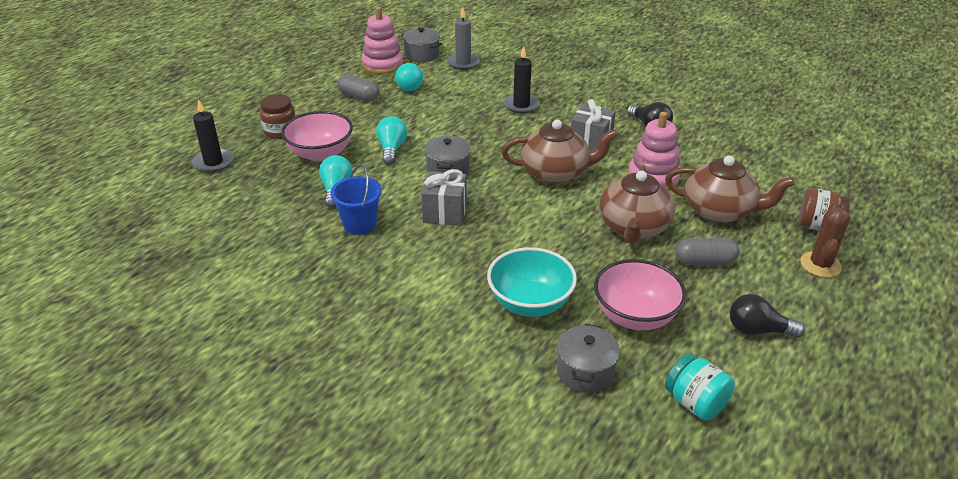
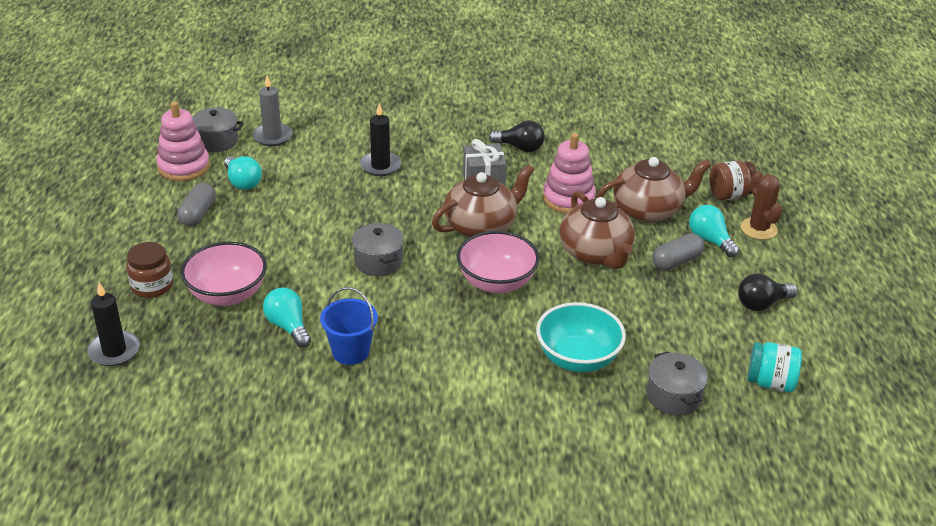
camera: 35 degrees left, 0 degrees up
grey capsule [337,74,380,101] -> grey capsule turned 75 degrees counterclockwise [177,183,216,226]
turquoise light bulb [376,116,407,165] -> turquoise light bulb moved to [689,205,739,257]
grey gift [421,169,467,226] -> none
pink bowl [594,259,686,330] -> pink bowl moved to [457,231,539,293]

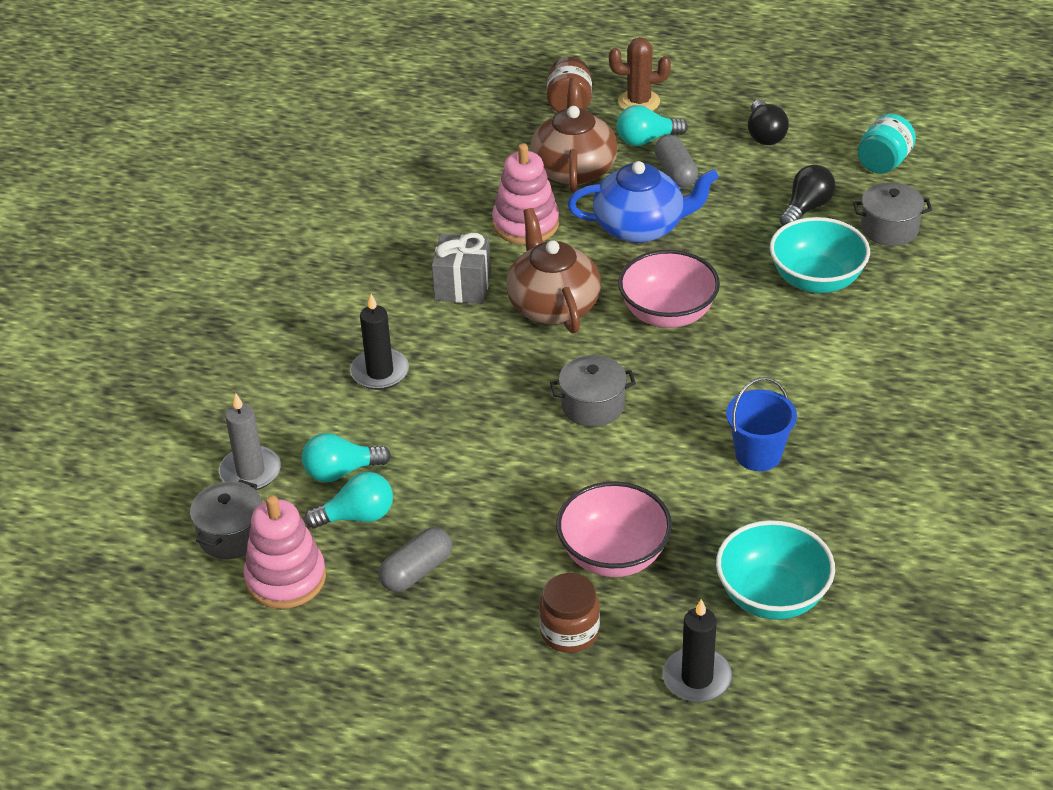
camera: 70 degrees left, 5 degrees up
grey capsule [177,183,216,226] -> grey capsule turned 75 degrees counterclockwise [378,527,452,592]
turquoise light bulb [263,288,311,348] -> turquoise light bulb moved to [302,433,391,482]
black light bulb [489,121,545,152] -> black light bulb moved to [780,165,836,226]
brown teapot [559,191,635,269] -> blue teapot [568,161,719,243]
none -> turquoise bowl [716,520,835,620]

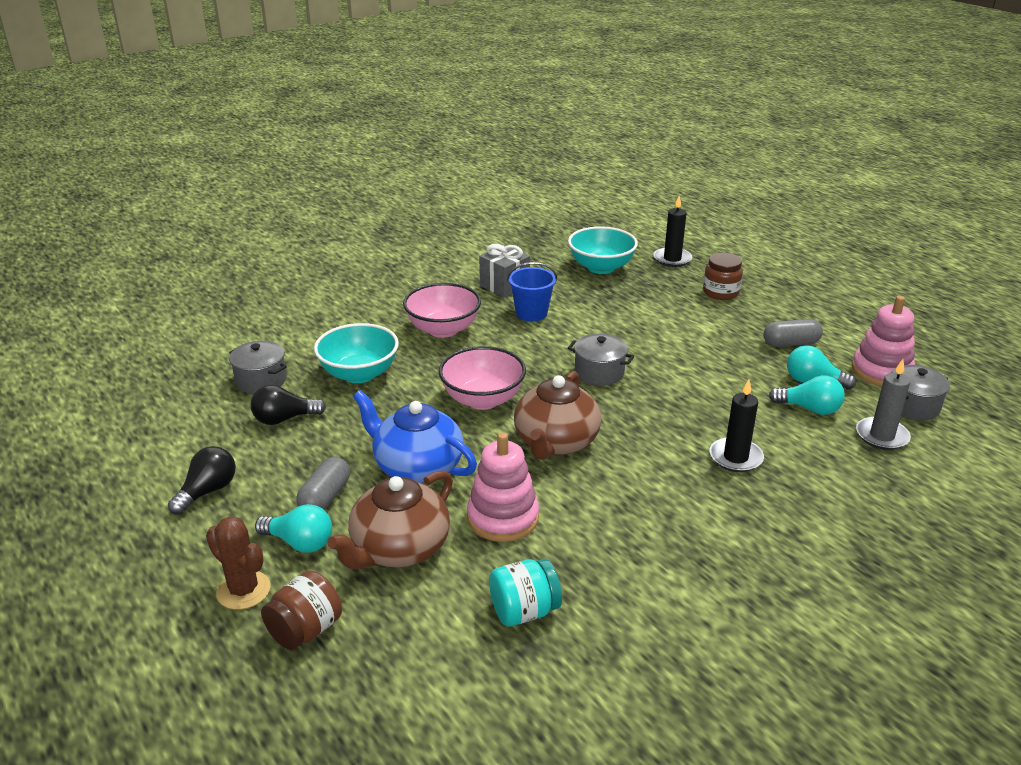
camera: 145 degrees left, 10 degrees down
grey gift [432,233,491,304] -> grey gift moved to [479,244,530,298]
pink bowl [556,482,672,577] -> pink bowl moved to [403,283,481,338]
turquoise jar [857,114,916,174] -> turquoise jar moved to [489,559,562,626]

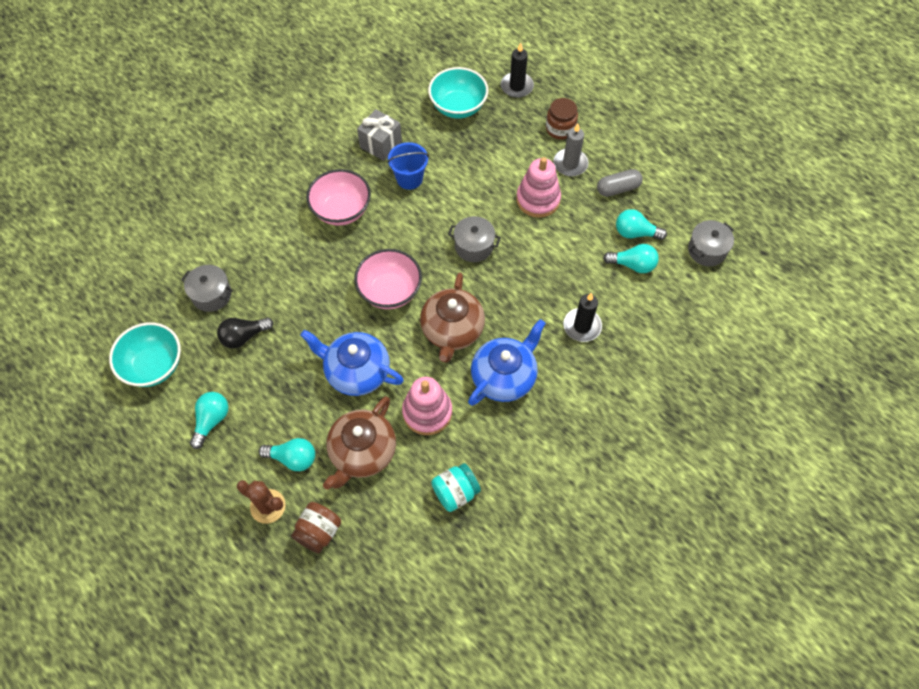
camera: 10 degrees left, 30 degrees up
black light bulb [168,446,236,515] -> turquoise light bulb [190,392,228,449]
grey capsule [296,457,350,510] -> none
turquoise bowl [314,323,399,383] -> turquoise bowl moved to [109,322,181,387]
pink stacking toy [852,296,915,386] -> pink stacking toy moved to [516,157,561,218]
grey candle [856,359,911,450] -> grey candle moved to [553,123,588,176]
none -> blue teapot [468,319,546,406]

